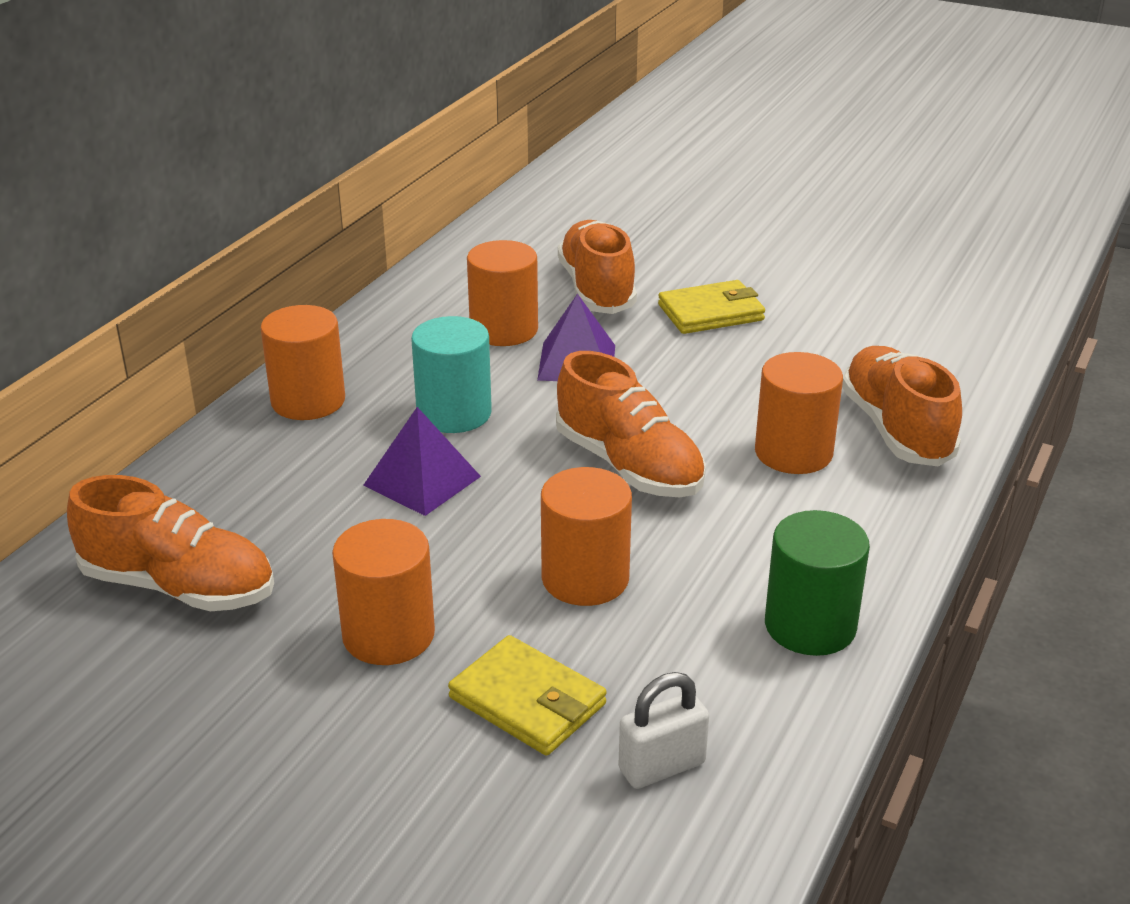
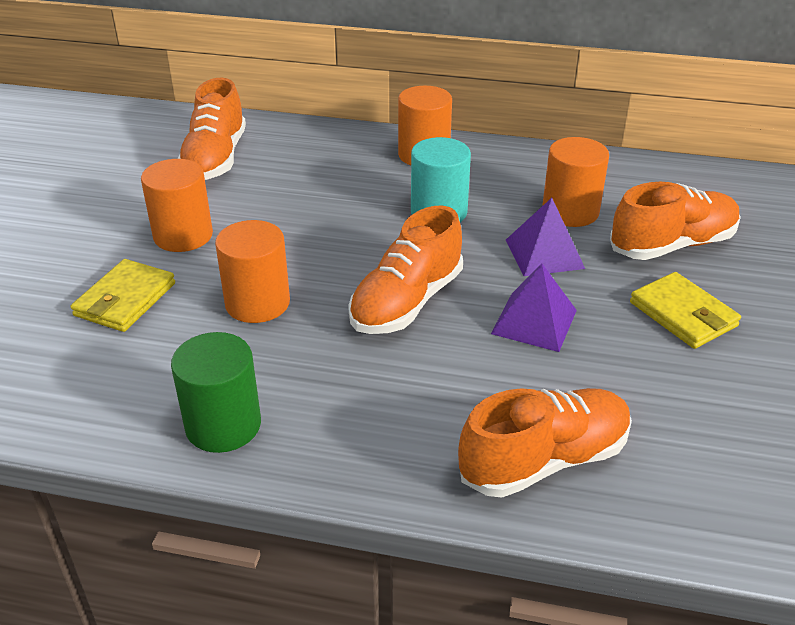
camera: 75 degrees right, 5 degrees up
purple pyramid [364,407,481,516] -> purple pyramid moved to [491,263,577,352]
white padlock [619,672,709,789] -> none
orange cylinder [755,352,843,474] -> none

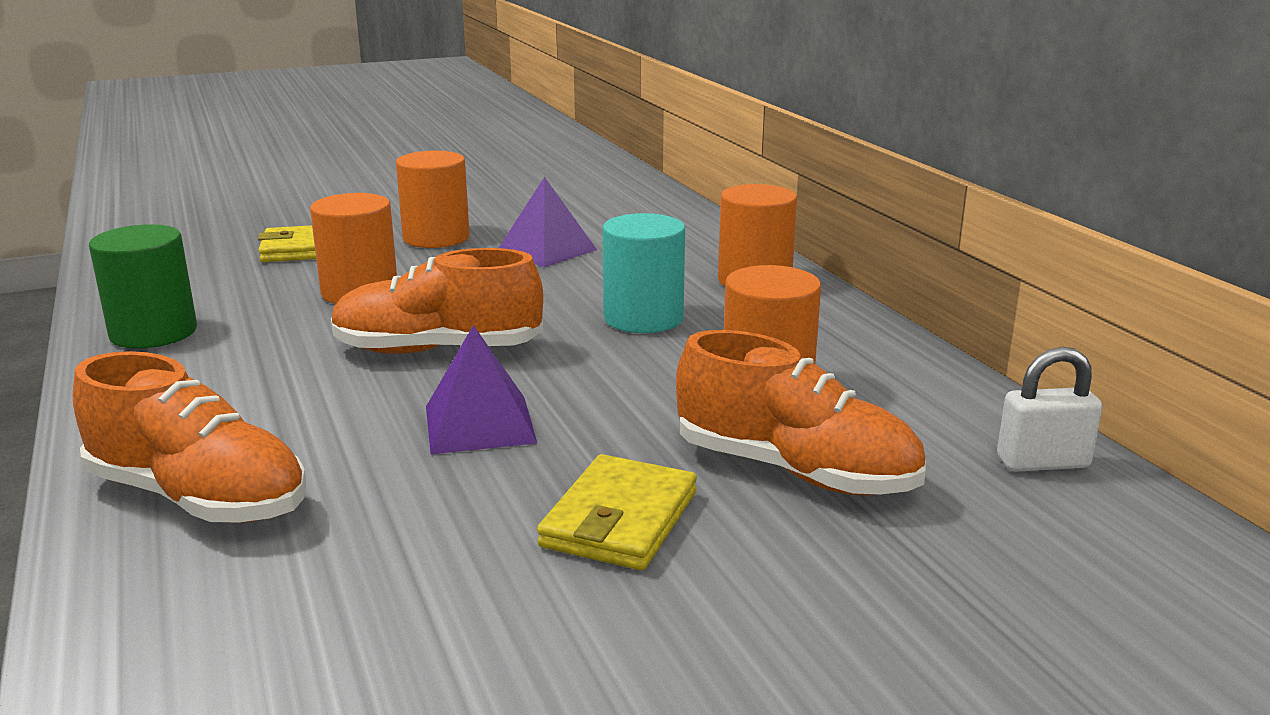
camera: 55 degrees right, 15 degrees down
orange shoe [177,77,246,180] -> none
purple pyramid [506,198,585,276] -> purple pyramid moved to [499,177,597,267]
none -> white padlock [997,347,1103,472]

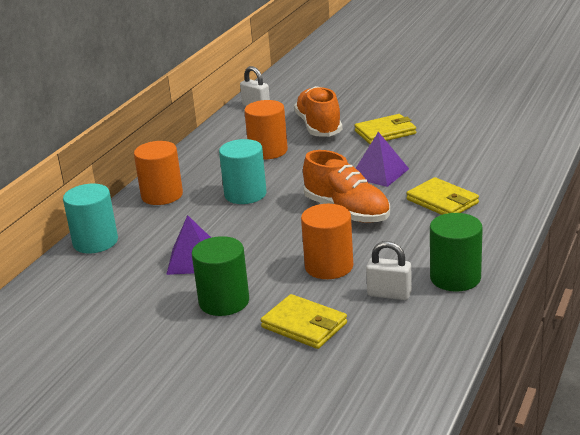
camera: 130 degrees left, 5 degrees up
orange shoe [73,351,306,523] -> none
orange cylinder [396,151,470,248] -> green cylinder [192,236,249,316]
none -> turquoise cylinder [63,184,118,253]
none -> white padlock [366,241,412,300]
none -> yellow wallet [406,177,479,215]

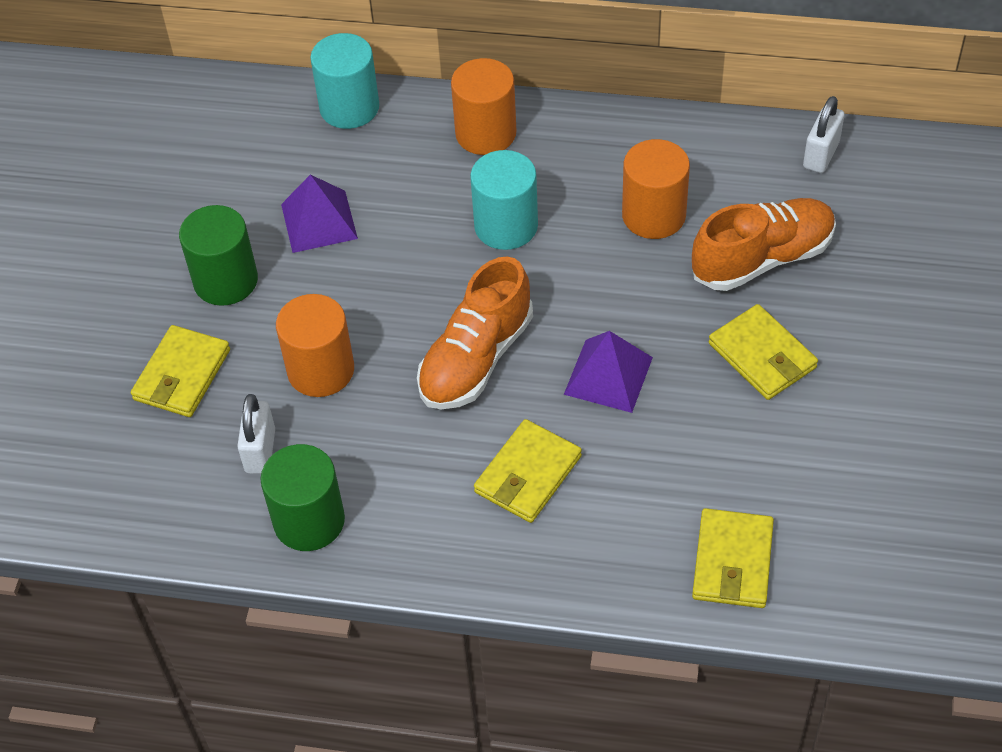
camera: 75 degrees right, 25 degrees up
none -> yellow wallet [692,508,774,608]

